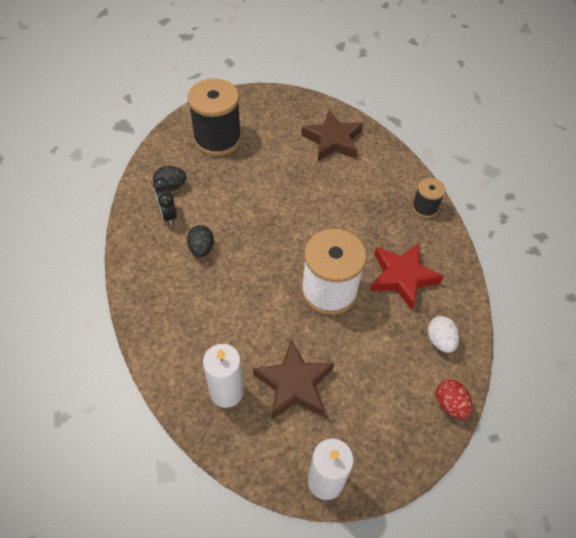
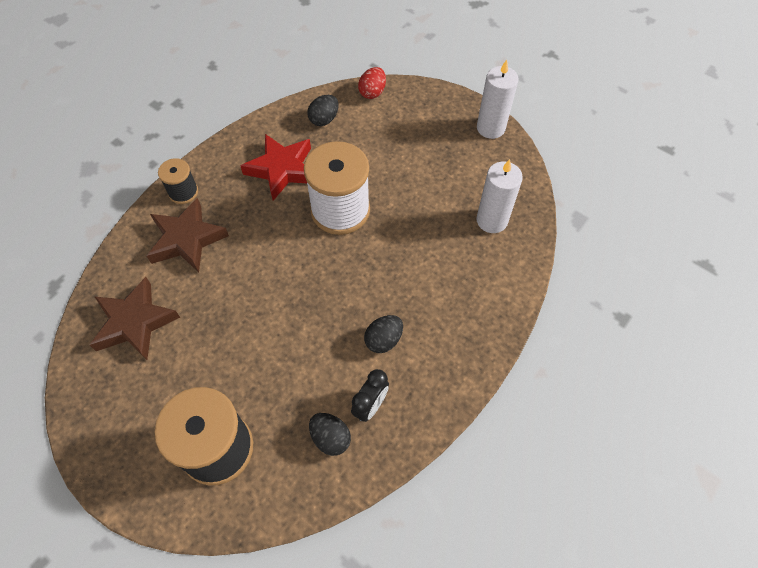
camera: 125 degrees left, 5 degrees up
brown star [253,340,334,419] -> brown star moved to [147,198,229,273]
white egg [428,316,459,353] -> black egg [307,95,339,126]

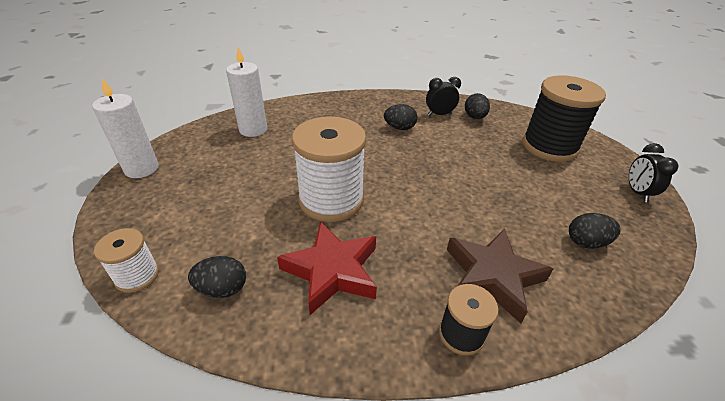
camera: 135 degrees left, 20 degrees down
brown star [90,277,180,360] -> black egg [569,213,621,249]
red egg [358,67,386,99] -> white spool [94,228,159,293]
none -> black clock [629,143,678,202]

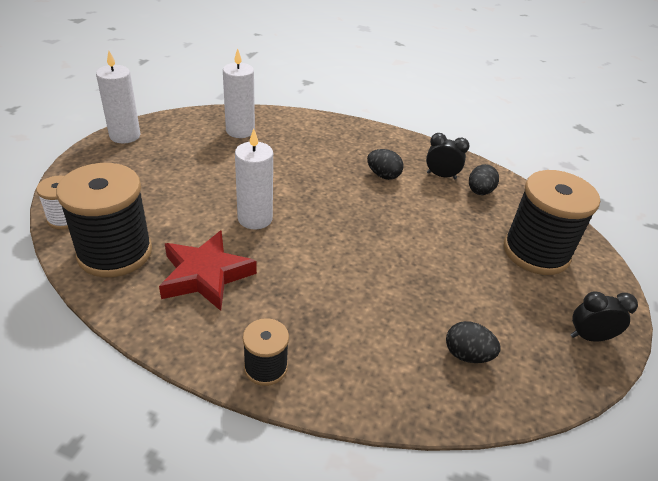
camera: 25 degrees right, 0 degrees up
black egg [188,256,246,298] -> black spool [56,163,152,277]
white spool [292,116,366,222] -> white candle [235,129,273,230]
brown star [447,228,553,323] -> none
black clock [629,143,678,202] -> black clock turned 60 degrees clockwise [570,291,638,341]

